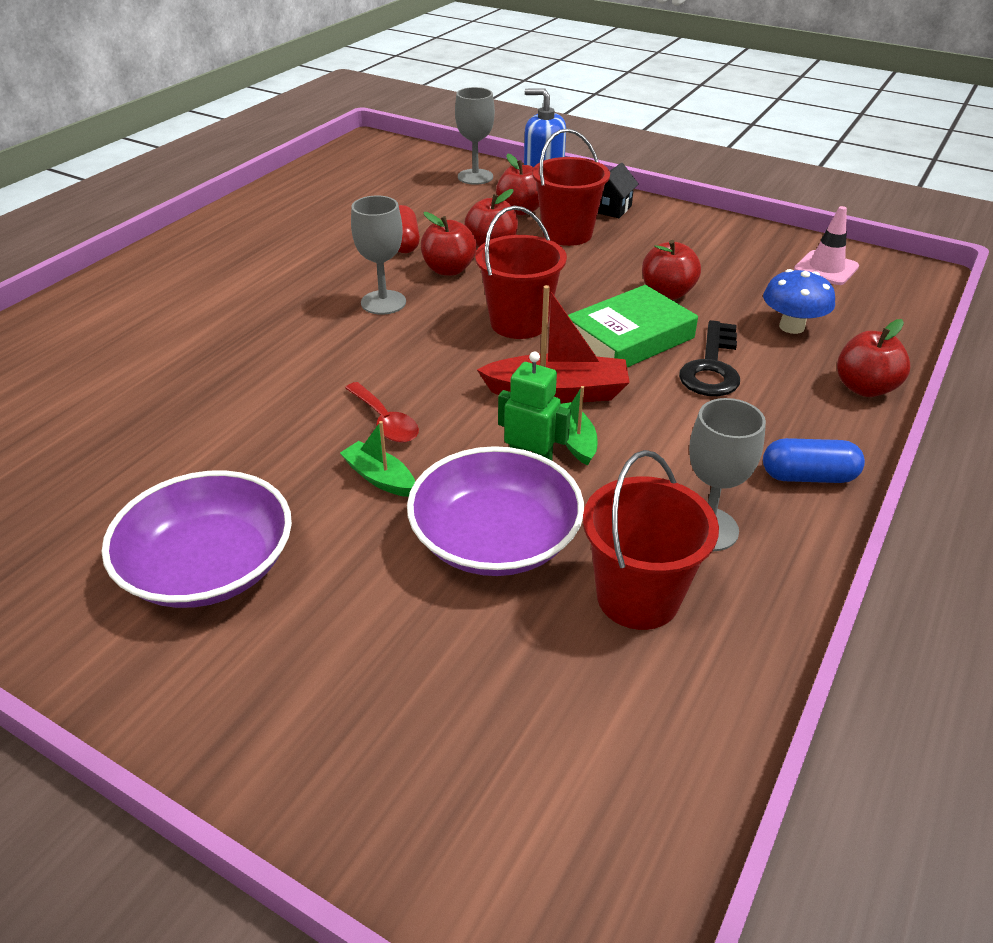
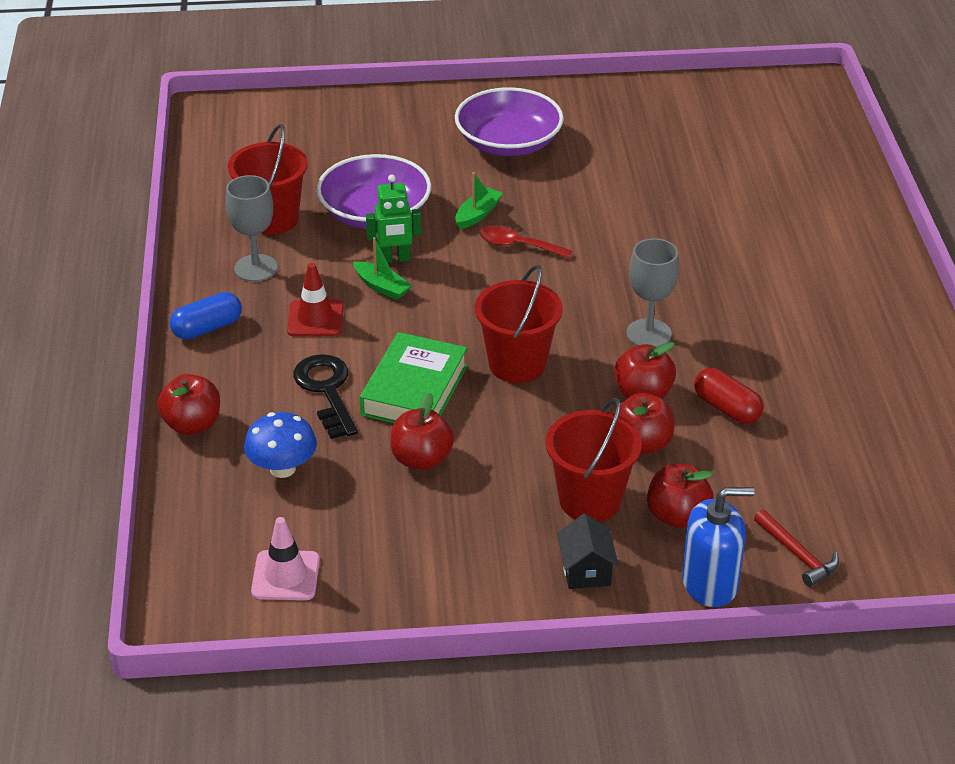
camera: 145 degrees right, 0 degrees up
green boat [340,421,415,497] -> green boat turned 60 degrees counterclockwise [455,172,503,229]
grey goblet [455,87,495,185] -> red hammer [754,509,839,587]
red boat [477,285,630,403] -> none
none -> red traffic cone [287,263,344,337]

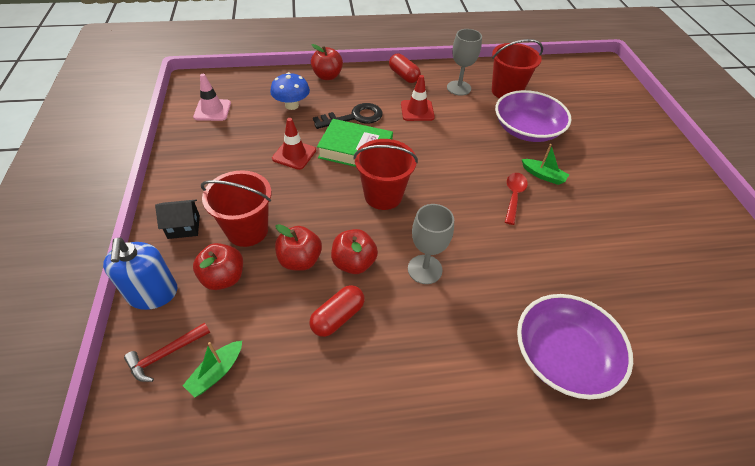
camera: 85 degrees right, 10 degrees up
blue capsule [170,292,242,340] -> red capsule [389,53,421,83]
green boat [353,237,412,300] -> green boat moved to [183,341,242,397]
green robot [366,174,422,263] -> none
red apple [390,393,454,470] -> red traffic cone [272,118,316,170]
purple bowl [455,87,564,156] -> purple bowl moved to [517,294,633,399]

